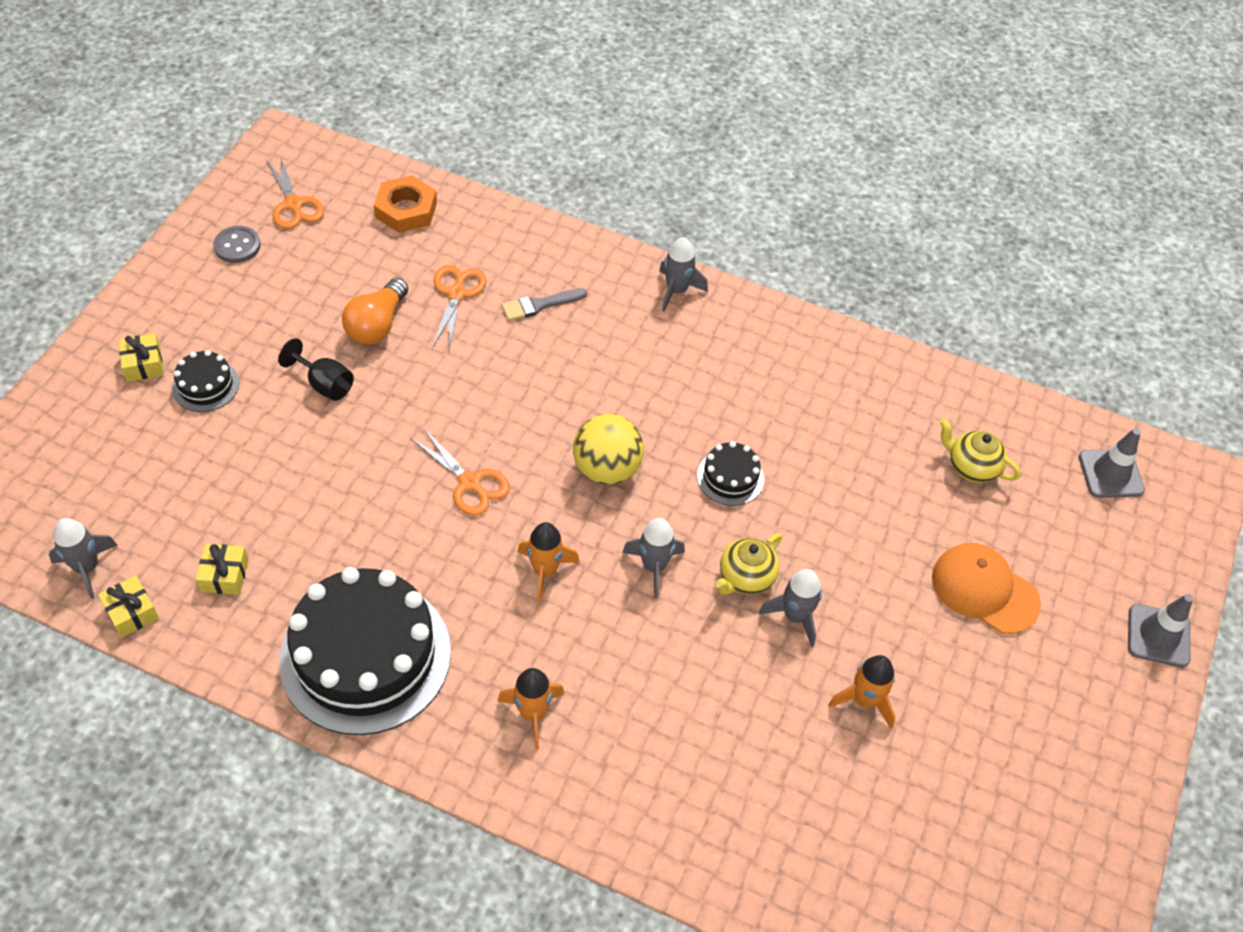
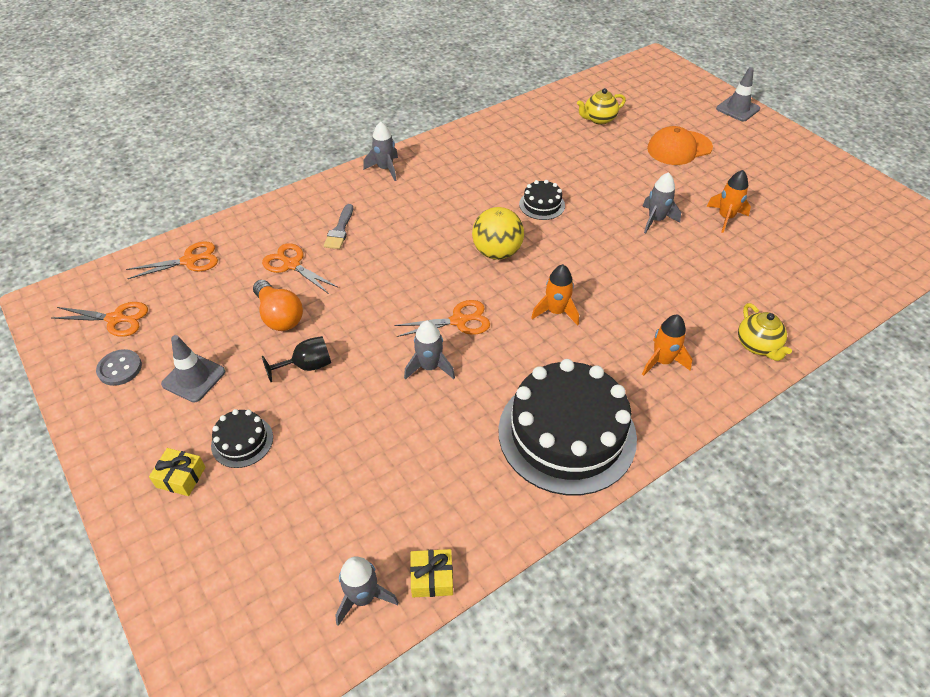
camera: 55 degrees left, 5 degrees down
yellow gift [196,544,249,595] -> none
orange nut [374,175,437,233] -> orange scissors [126,242,218,279]
grey rocket [622,518,685,598] -> grey rocket moved to [404,321,455,380]
yellow teapot [715,533,782,595] -> yellow teapot moved to [738,303,792,361]
grey traffic cone [1079,428,1145,498] -> grey traffic cone moved to [161,335,225,403]

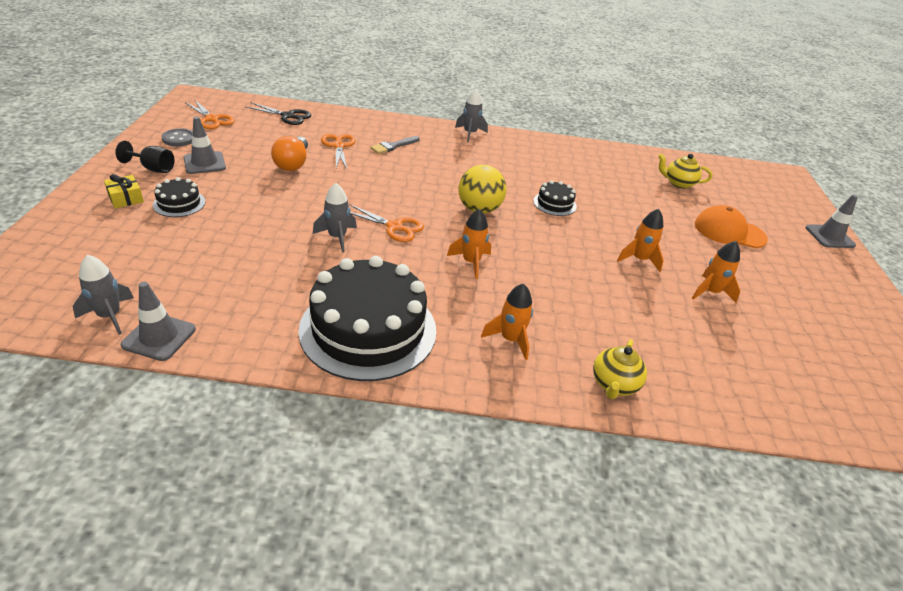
camera: 35 degrees right, 10 degrees down
orange scissors [126,242,218,279] -> black scissors [245,102,311,125]
black goblet [262,336,331,382] -> black goblet moved to [115,141,175,173]
yellow gift [410,549,453,597] -> grey traffic cone [121,282,196,361]
grey rocket [642,172,681,233] -> orange rocket [617,209,664,272]

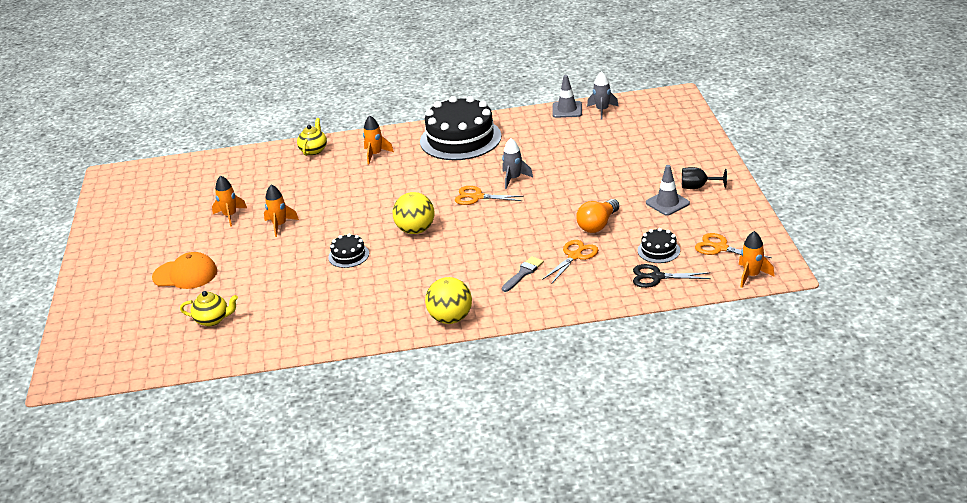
camera: 175 degrees right, 5 degrees down
yellow gift [104,174,144,208] -> none
black cake [153,177,205,217] -> black cake moved to [638,228,680,263]
grey button [161,128,193,147] -> none
orange light bulb [271,136,308,171] -> orange light bulb turned 135 degrees counterclockwise [576,199,619,233]
orange scissors [321,134,356,169] -> orange scissors turned 120 degrees counterclockwise [542,240,598,283]
orange rocket [447,209,491,279] -> orange rocket moved to [739,231,775,288]
grey rocket [455,89,488,142] -> yellow ball [425,277,472,324]
grey traffic cone [806,195,858,248] -> none

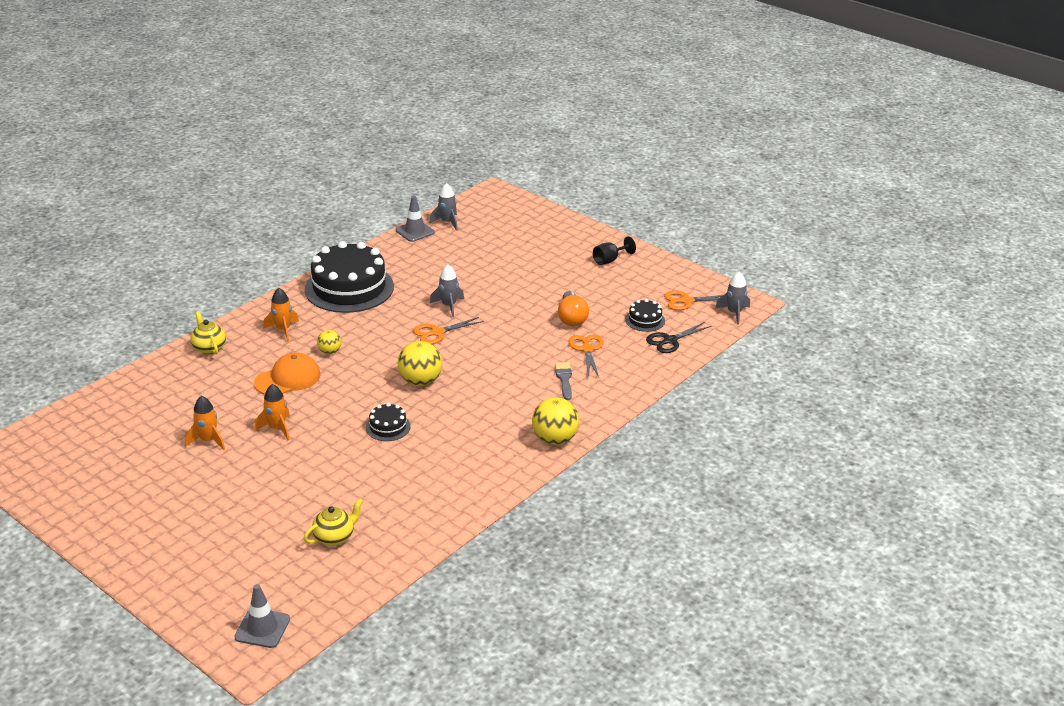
camera: 45 degrees left, 0 degrees up
orange cap [152,252,217,289] -> orange cap moved to [254,353,321,395]
grey traffic cone [646,165,690,216] -> grey traffic cone moved to [234,584,290,648]
orange rocket [739,231,775,288] -> grey rocket [715,271,750,325]
none -> yellow ball [317,330,341,354]

